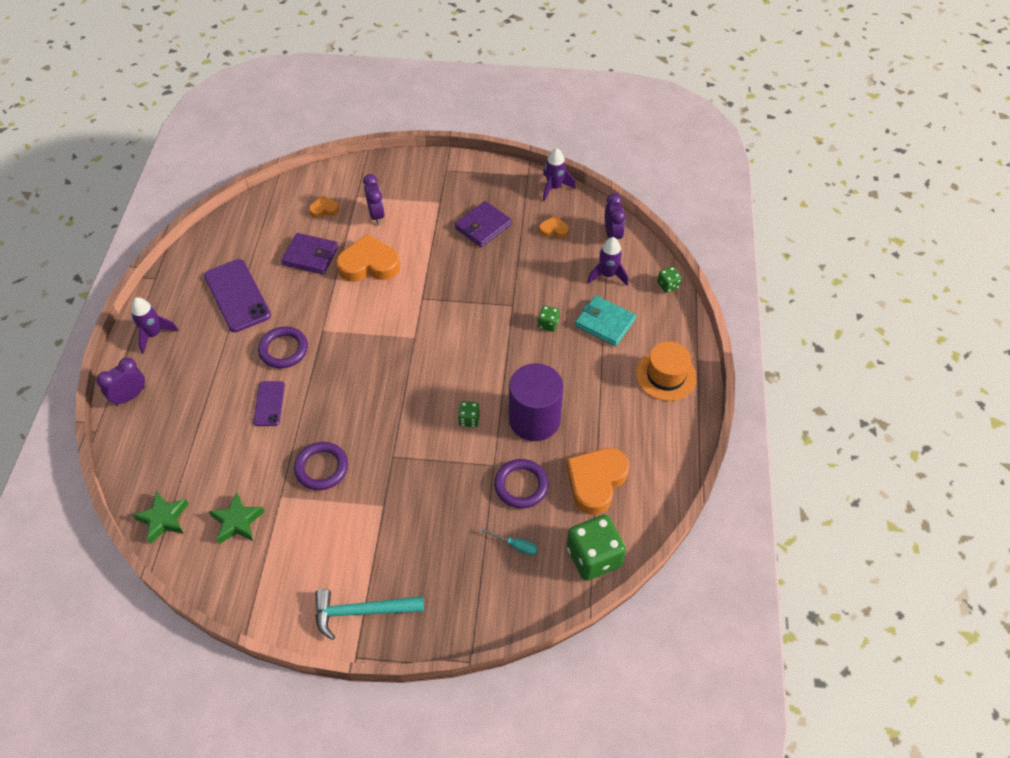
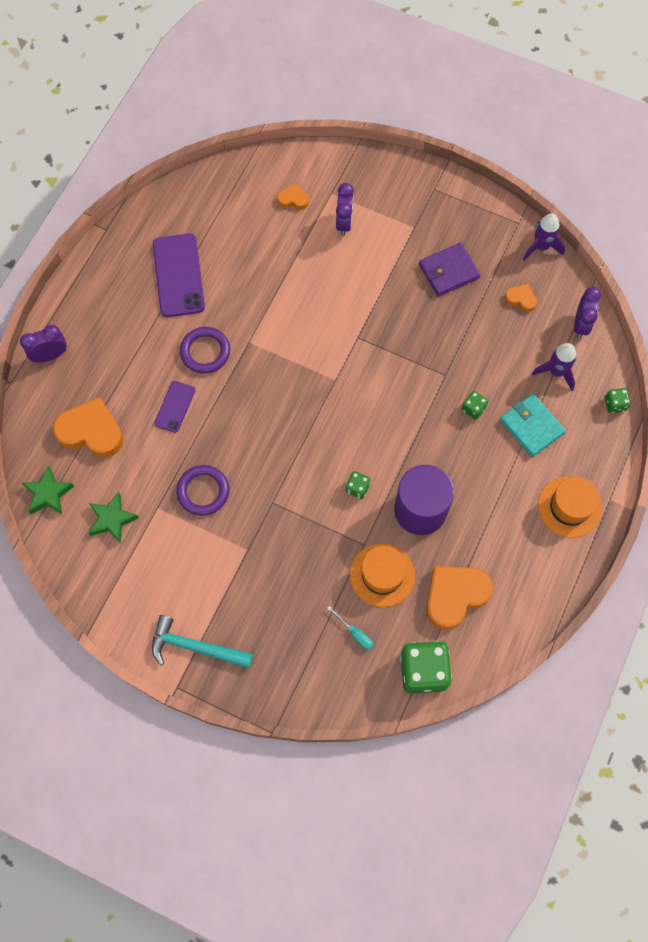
camera: 20 degrees right, 15 degrees up
purple rocket [131,297,179,354] -> none
purple wallet [281,233,338,274] -> none
orange heart [336,234,400,282] -> orange heart moved to [53,397,124,458]
purple ring [494,459,549,509] -> orange hat [350,543,415,607]

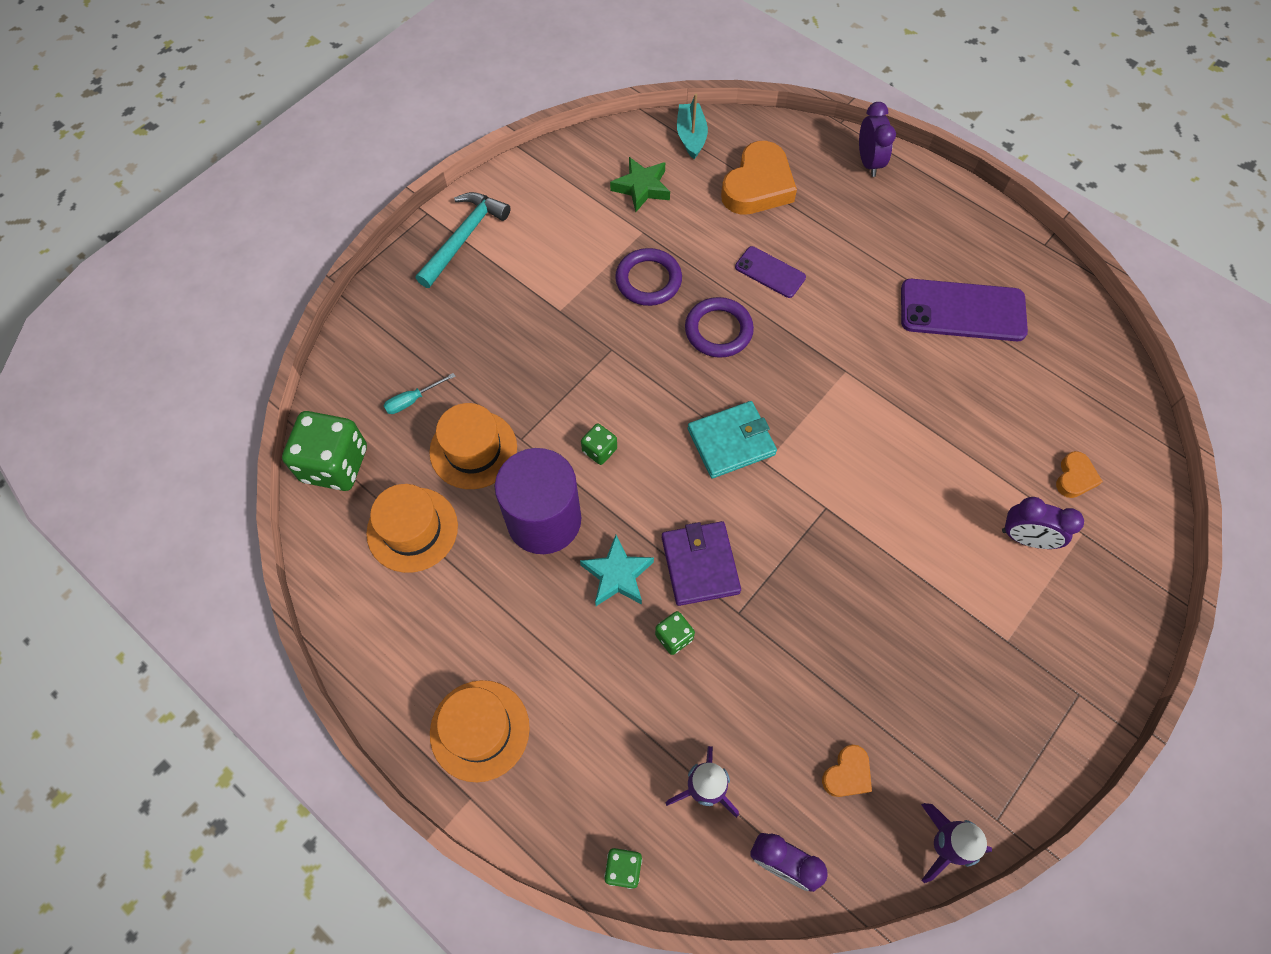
camera: 105 degrees right, 5 degrees down
green star [22,466,74,514] -> turquoise boat [677,94,708,159]
purple ring [180,327,230,374] -> purple ring moved to [685,297,754,358]
purple wallet [419,243,480,296] -> purple wallet moved to [662,521,741,606]
orange heart [426,566,493,630] -> orange hat [366,484,458,573]
turquoise wallet [500,394,566,457] -> turquoise wallet moved to [688,401,777,478]
none -> turquoise star [580,535,654,606]

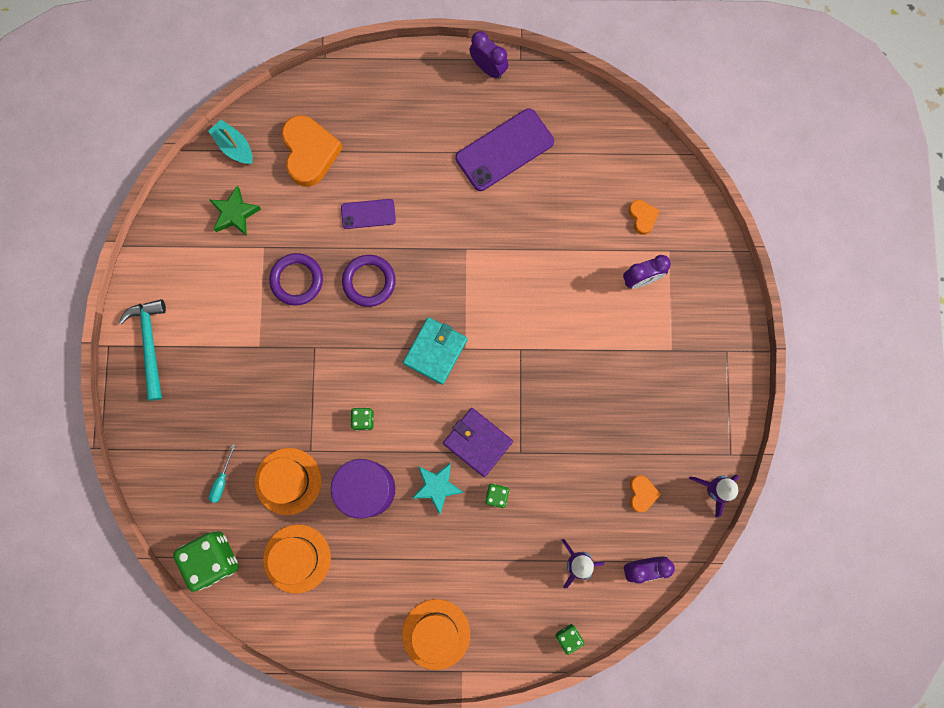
camera: 40 degrees left, 15 degrees up
purple clock [859,102,896,177] -> purple clock moved to [469,31,509,79]

